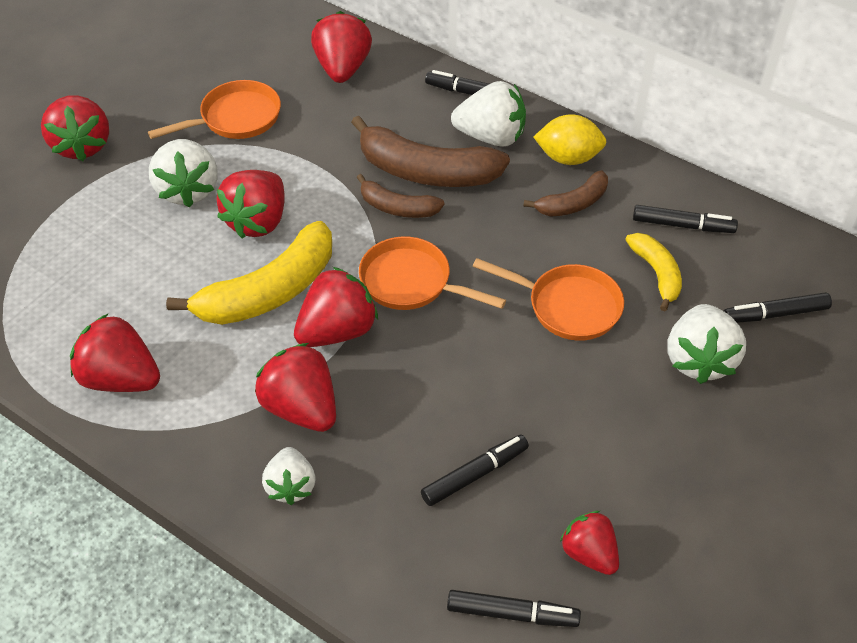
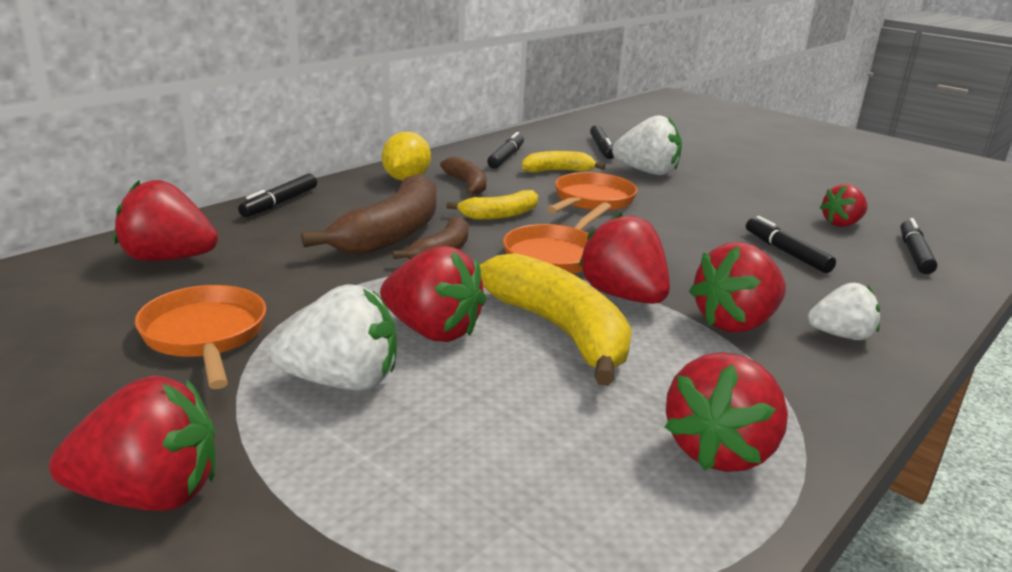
camera: 85 degrees left, 25 degrees down
white strawberry [451,81,526,147] -> none
none -> yellow banana [447,190,538,220]

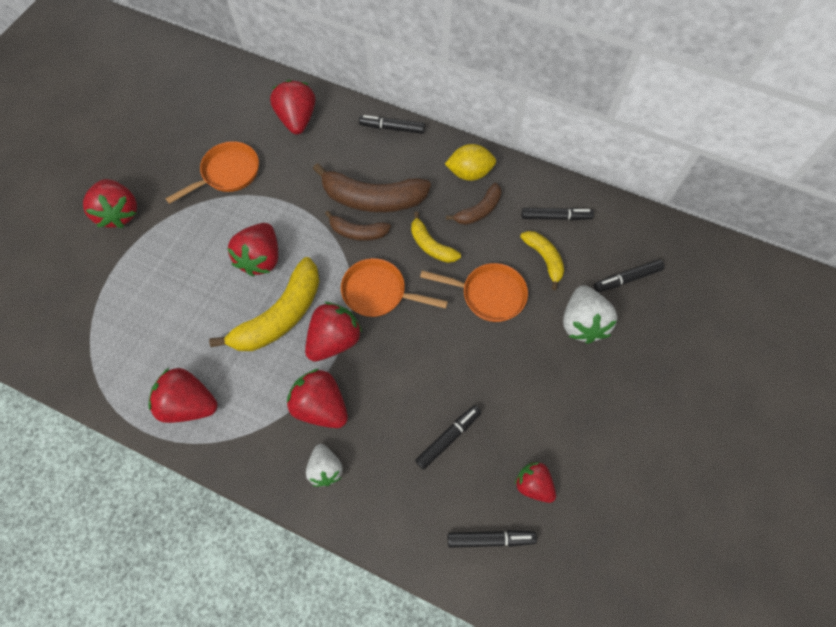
camera: 75 degrees right, 40 degrees up
white strawberry [270,284,397,391] -> none

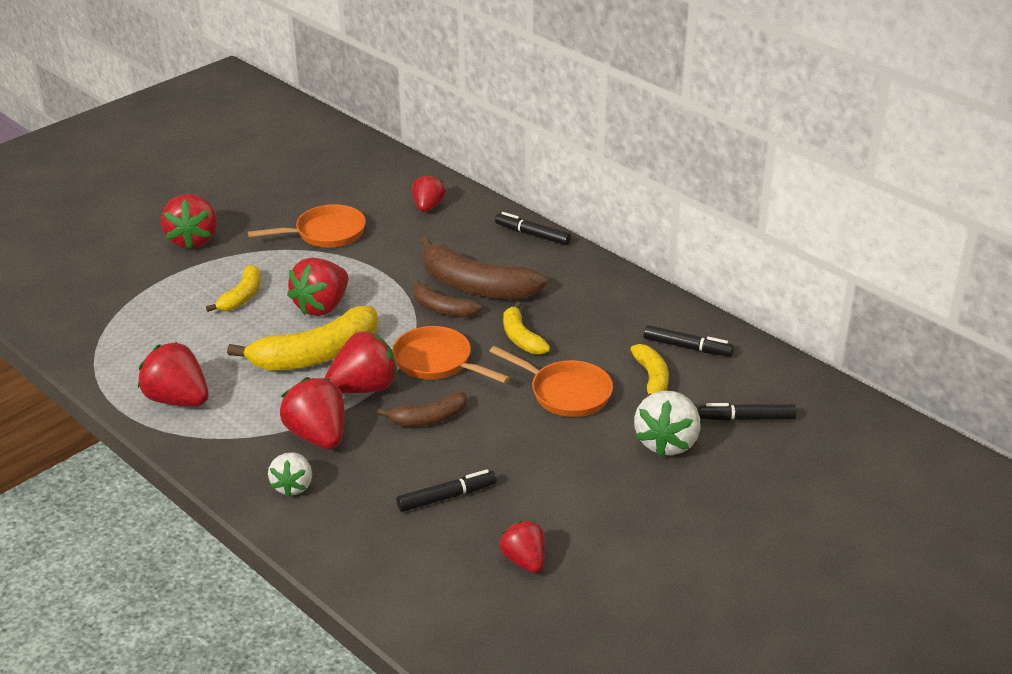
camera: 20 degrees right, 30 degrees down
red strawberry [270,80,315,135] -> red strawberry [412,174,445,212], size x0.64
yellow lemon [445,144,496,181] -> none
brown banana [446,183,501,225] -> brown banana moved to [377,392,467,427]
black marker [448,530,537,548] -> none
none -> yellow banana [206,265,261,312]

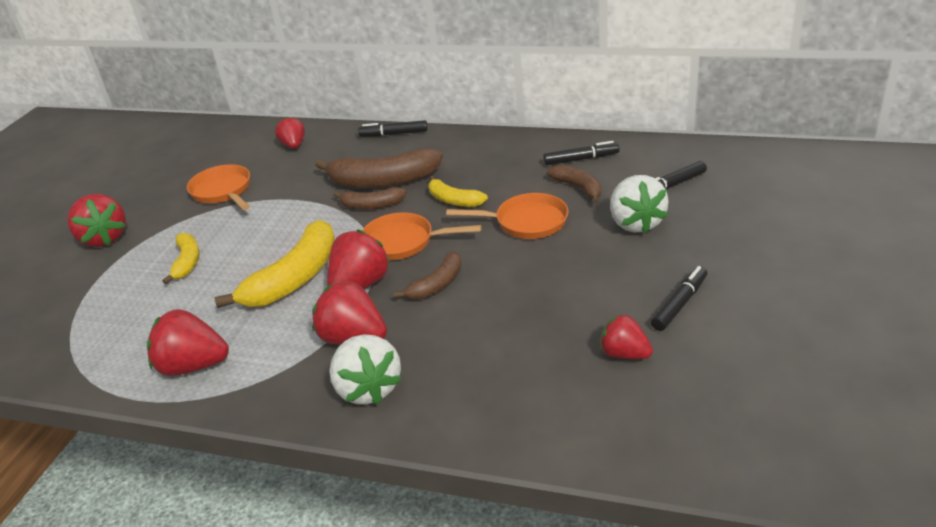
camera: 25 degrees left, 0 degrees up
orange pan [248,204,366,248] -> orange pan turned 75 degrees counterclockwise [187,164,250,210]
white strawberry [268,452,312,497] -> white strawberry [329,334,401,405], size x1.56
red strawberry [287,258,348,316] -> none
black marker [396,469,497,512] -> black marker moved to [651,266,707,331]
yellow banana [630,344,669,400] -> brown banana [547,165,601,203]

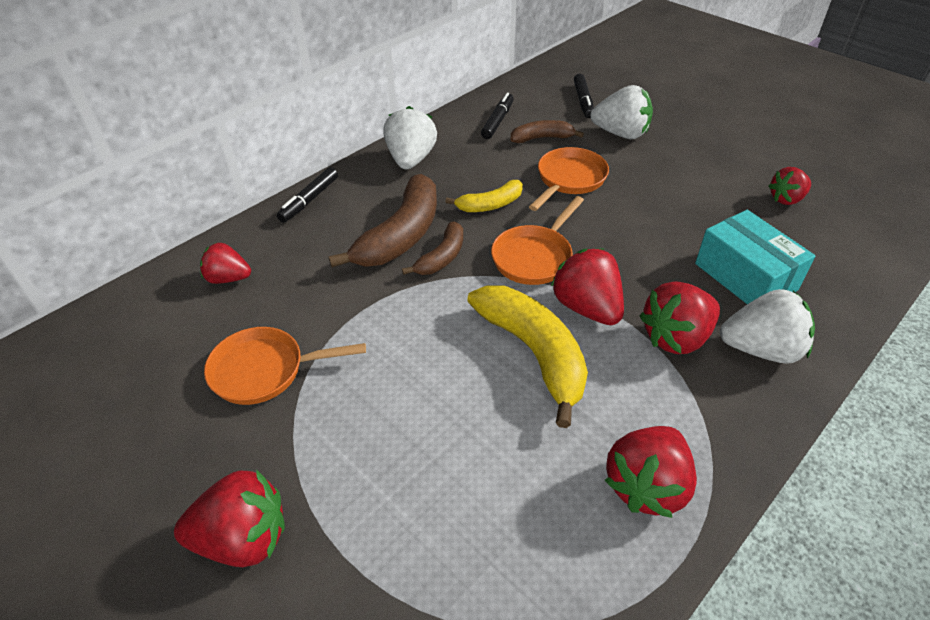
camera: 65 degrees left, 10 degrees up
yellow banana [162,233,199,284] -> none
brown banana [393,251,462,299] -> none
black marker [651,266,707,331] -> none
none -> white strawberry [383,106,437,169]
none -> turquoise box [695,210,815,304]

